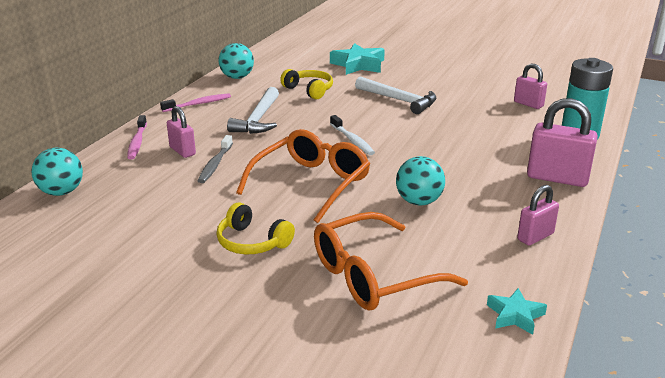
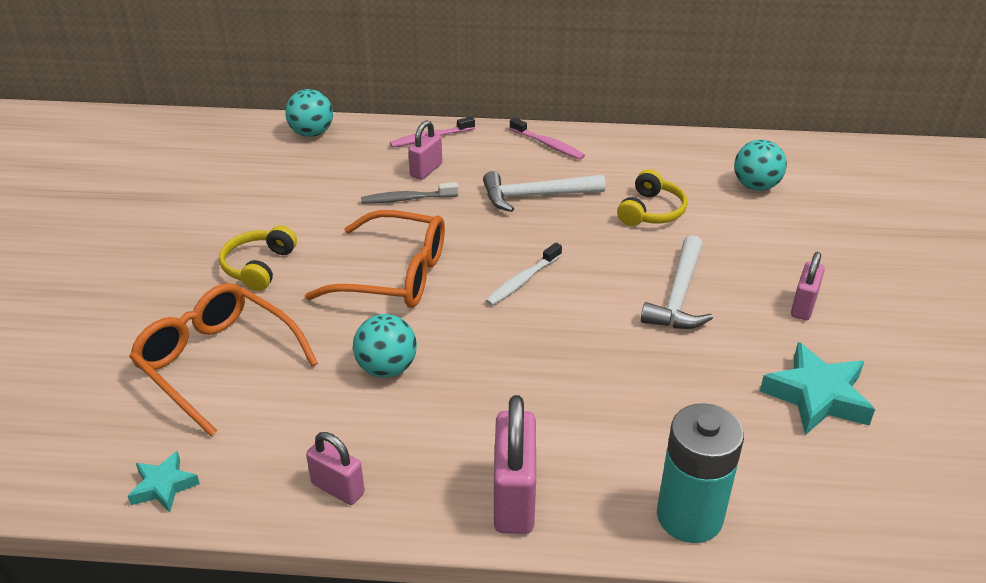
camera: 70 degrees right, 10 degrees up
turquoise ball [218,43,254,79] -> turquoise ball moved to [734,140,787,191]
turquoise star [330,43,385,75] -> turquoise star moved to [760,342,875,435]
pink padlock [514,64,547,109] -> pink padlock moved to [791,252,825,320]

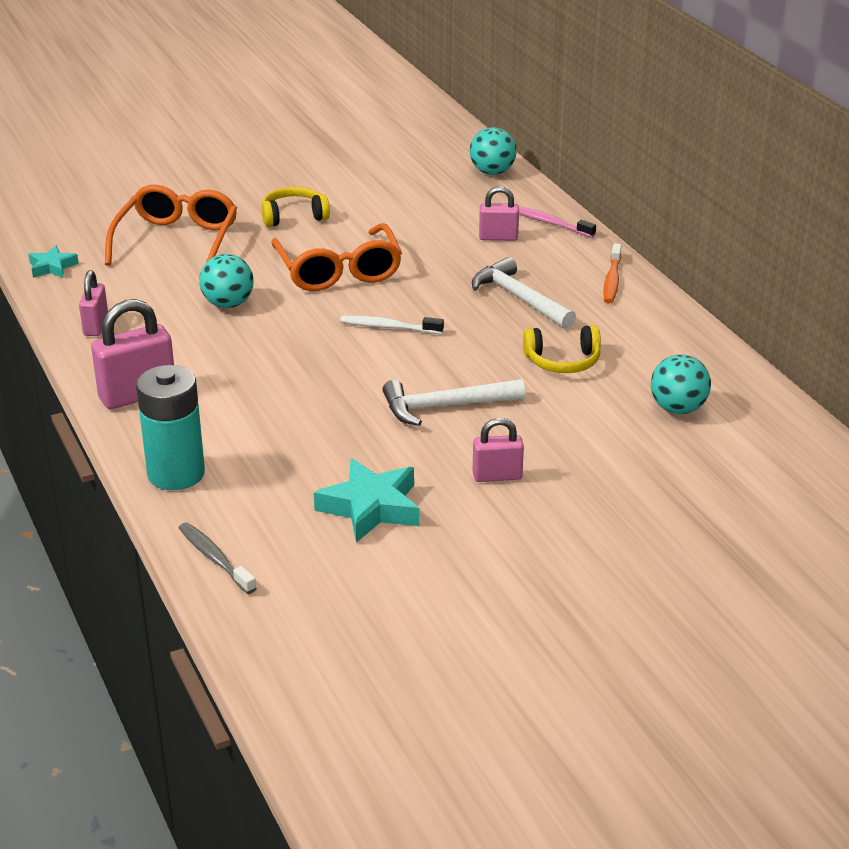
camera: 60 degrees right, 5 degrees down
grey toothbrush [361,182,458,204] -> grey toothbrush moved to [179,522,257,594]
pink toothbrush [509,118,585,160] -> orange toothbrush [603,243,621,303]

